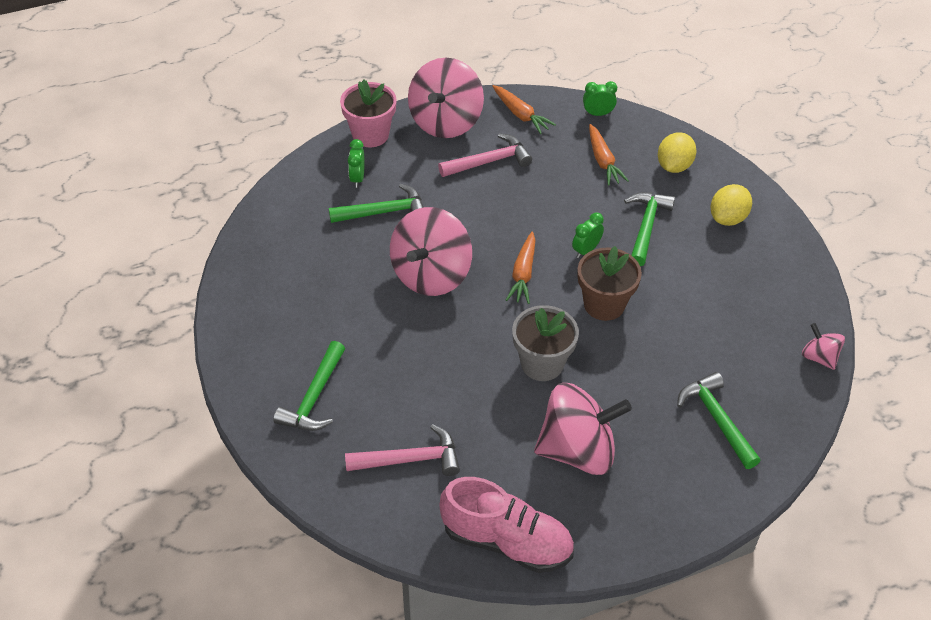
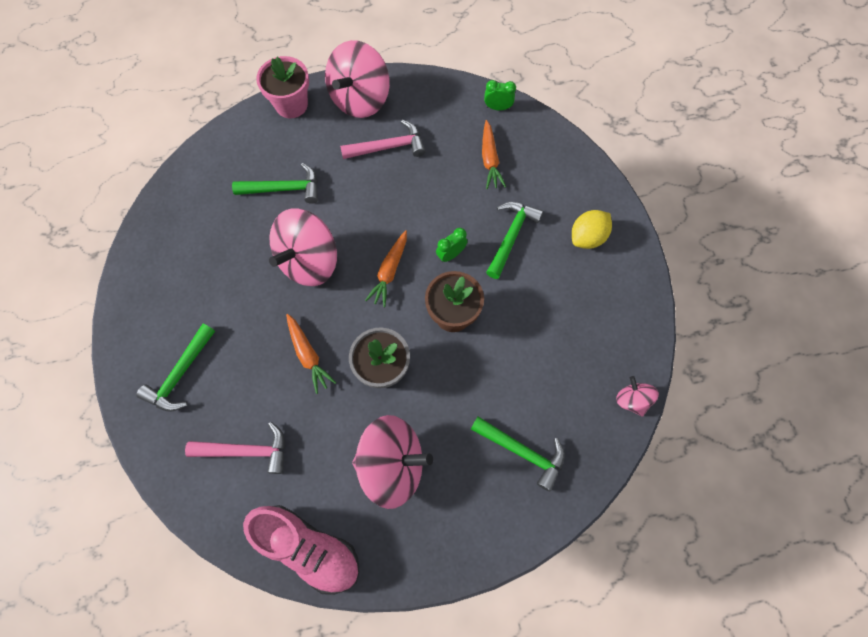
camera: 10 degrees right, 20 degrees up
green clock [348,139,365,188] -> none
orange carrot [492,85,556,134] -> orange carrot moved to [286,314,336,394]
yellow lemon [658,132,696,173] -> none
green hammer [677,372,761,469] -> green hammer turned 135 degrees clockwise [471,417,565,492]

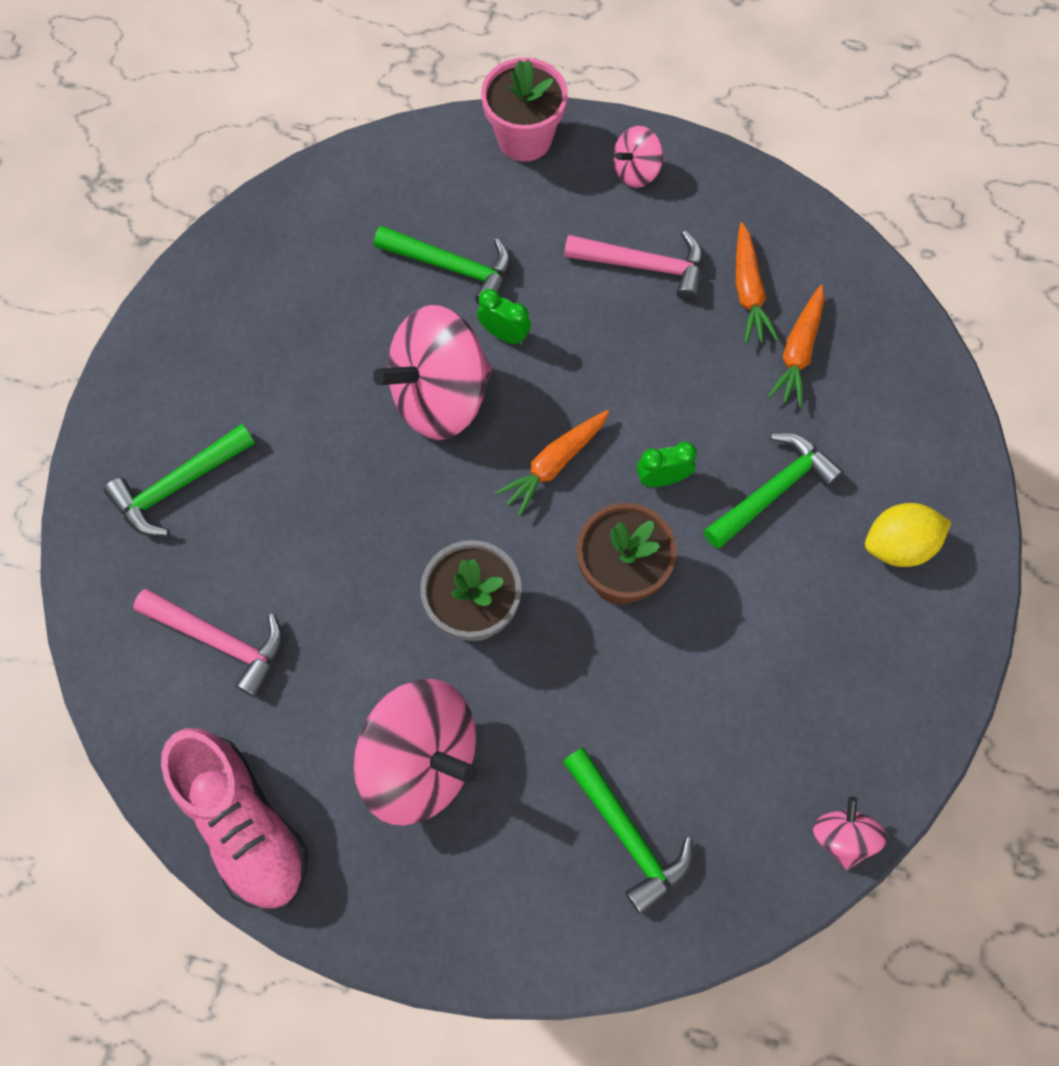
camera: 25 degrees right, 0 degrees up
orange carrot [286,314,336,394] -> orange carrot moved to [736,223,779,344]
pink spinning top [325,40,390,118] -> pink spinning top [613,126,663,188], size x0.49
green clock [484,80,516,110] -> green clock moved to [477,289,531,345]

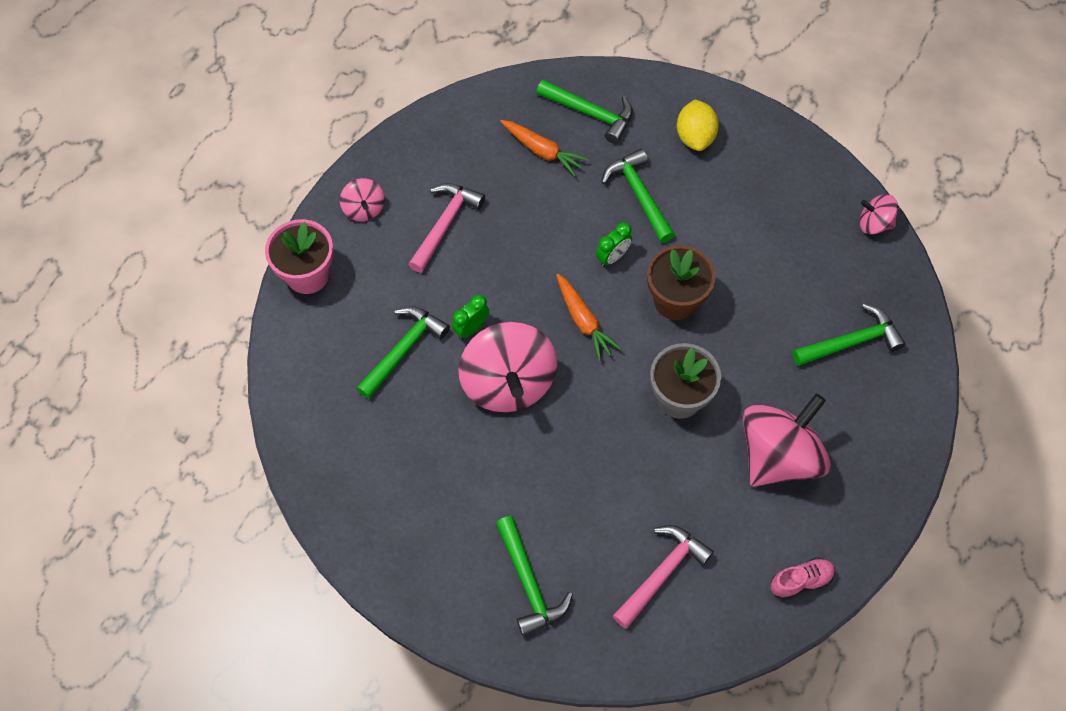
camera: 75 degrees left, 5 degrees down
pink shoe [161,728,308,911] -> pink shoe [770,557,835,600], size x0.50
green clock [637,442,697,487] -> green clock turned 135 degrees counterclockwise [596,222,632,267]
orange carrot [736,223,779,344] -> none
none -> green hammer [536,80,633,144]

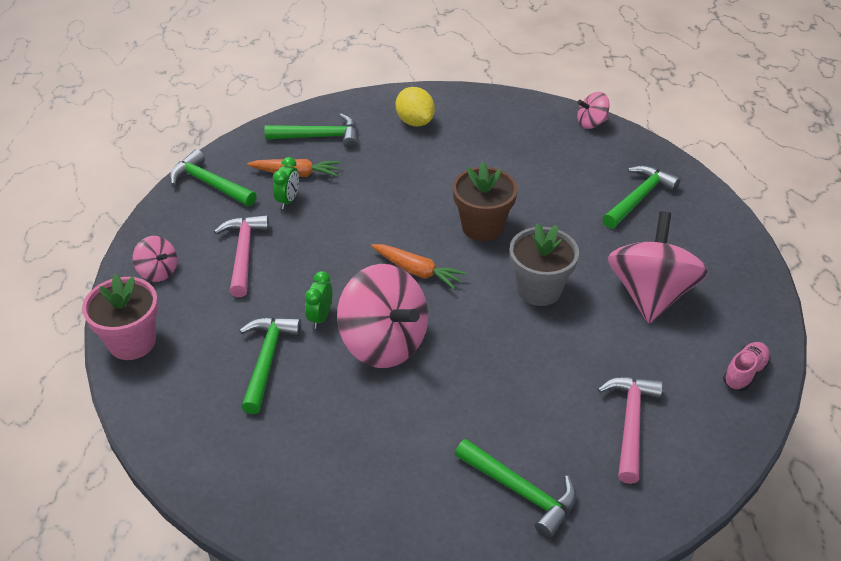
camera: 30 degrees left, 20 degrees down
green clock [596,222,632,267] -> green clock moved to [273,157,299,209]
green hammer [602,149,675,243] -> green hammer moved to [169,149,257,206]

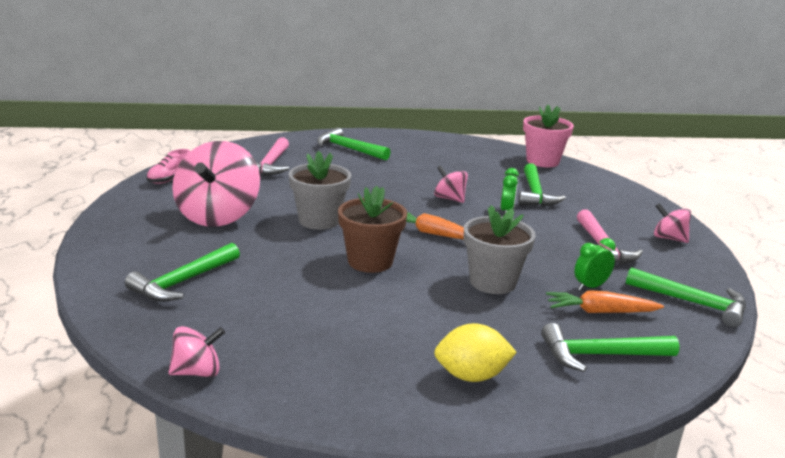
camera: 175 degrees right, 20 degrees down
pink flower pot [82,274,159,360] -> pink flower pot moved to [523,105,574,167]
green clock [273,157,299,209] -> green clock turned 45 degrees clockwise [574,238,616,290]
pink spinning top [337,264,428,368] -> pink spinning top [434,165,468,203], size x0.49
yellow lemon [396,87,435,127] -> yellow lemon turned 60 degrees counterclockwise [434,323,517,382]
none -> grey flower pot [464,205,536,294]

